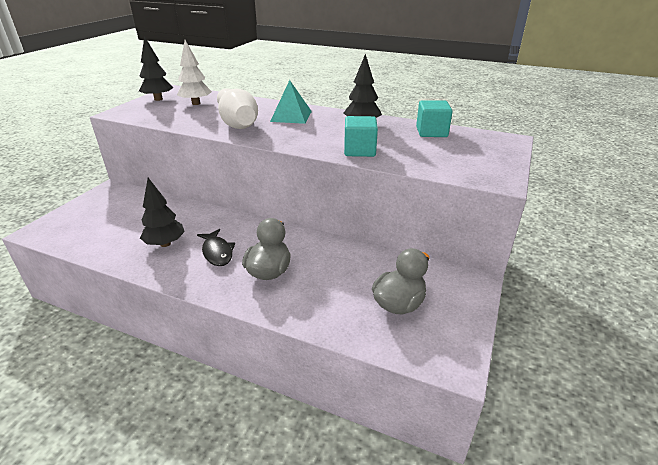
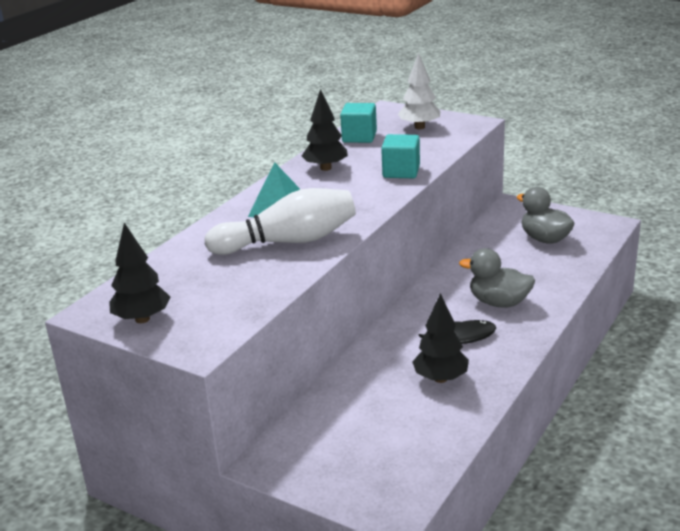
camera: 80 degrees left, 5 degrees down
white tree [177,40,212,105] -> white tree moved to [398,53,441,129]

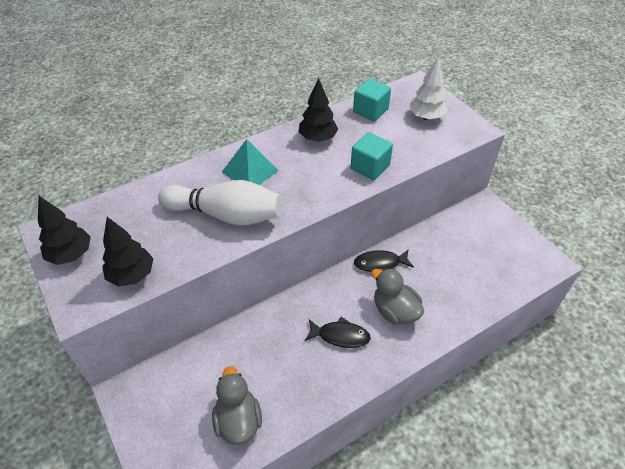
camera: 25 degrees right, 20 degrees up
black tree [412,293,469,383] -> black tree moved to [102,217,154,287]
grey duck [517,187,575,244] -> grey duck moved to [212,366,262,445]
none -> black fish [354,249,414,272]

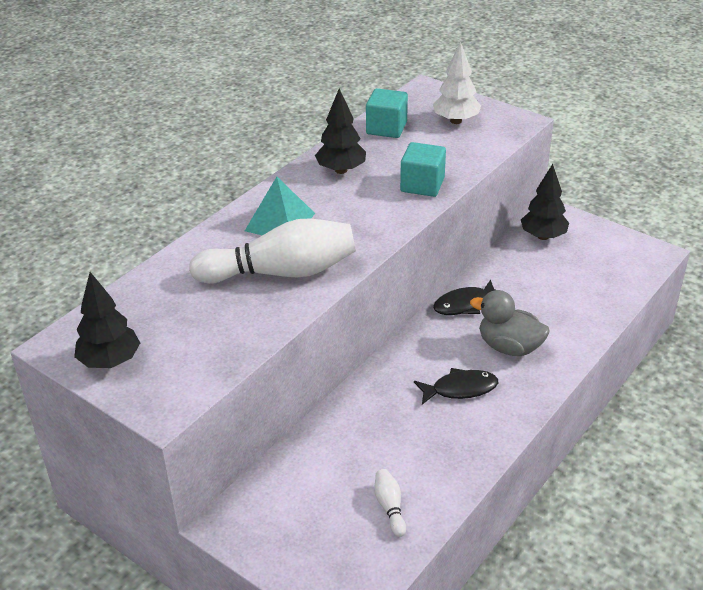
camera: 20 degrees left, 10 degrees down
black tree [102,217,154,287] -> black tree moved to [521,164,569,240]
grey duck [212,366,262,445] -> white bowling pin [374,469,406,537]

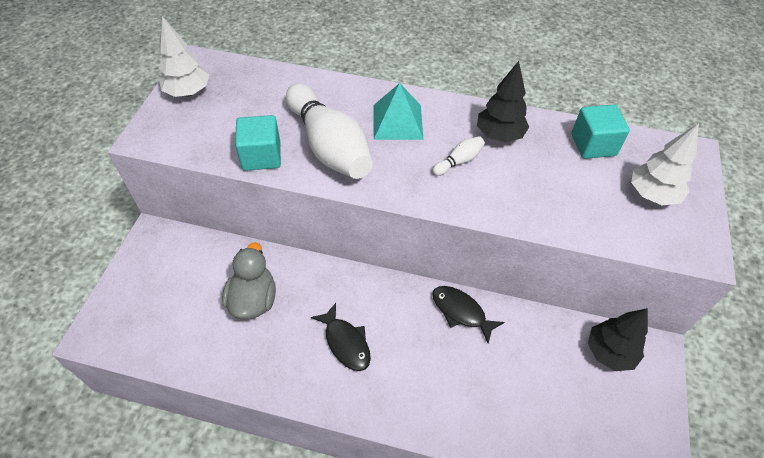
camera: 65 degrees right, 15 degrees up
black tree [74,272,140,368] -> white tree [159,16,209,97]
white bowling pin [374,469,406,537] -> white bowling pin moved to [433,136,485,176]
turquoise cube [400,142,446,197] -> turquoise cube moved to [235,115,281,171]
grey duck [470,290,550,356] -> grey duck moved to [222,242,276,319]

